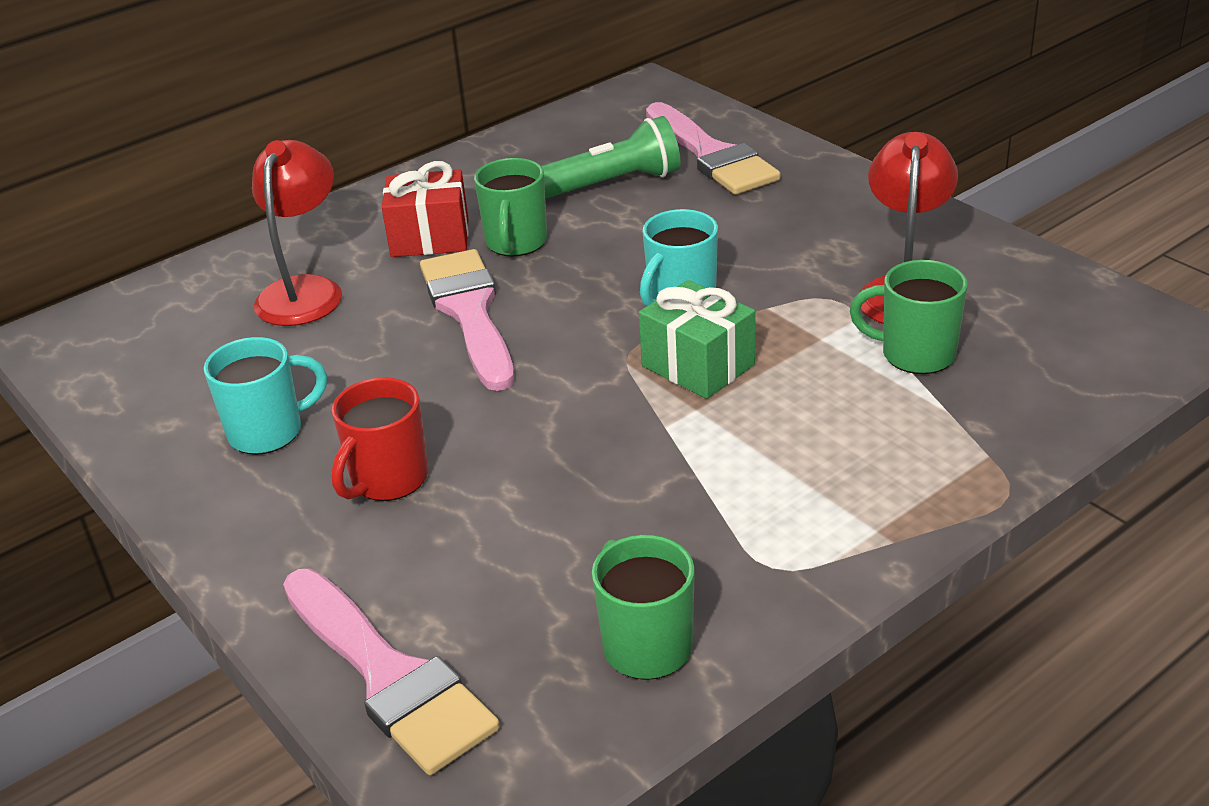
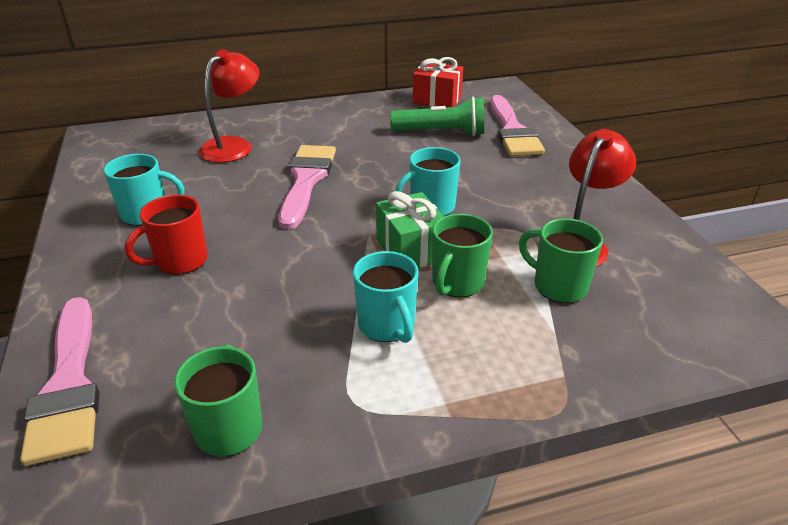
camera: 20 degrees right, 0 degrees up
red gift [382,161,469,257] -> red gift moved to [413,57,463,108]
green mug [474,158,547,257] -> green mug moved to [432,214,493,297]
none -> turquoise mug [353,251,419,343]

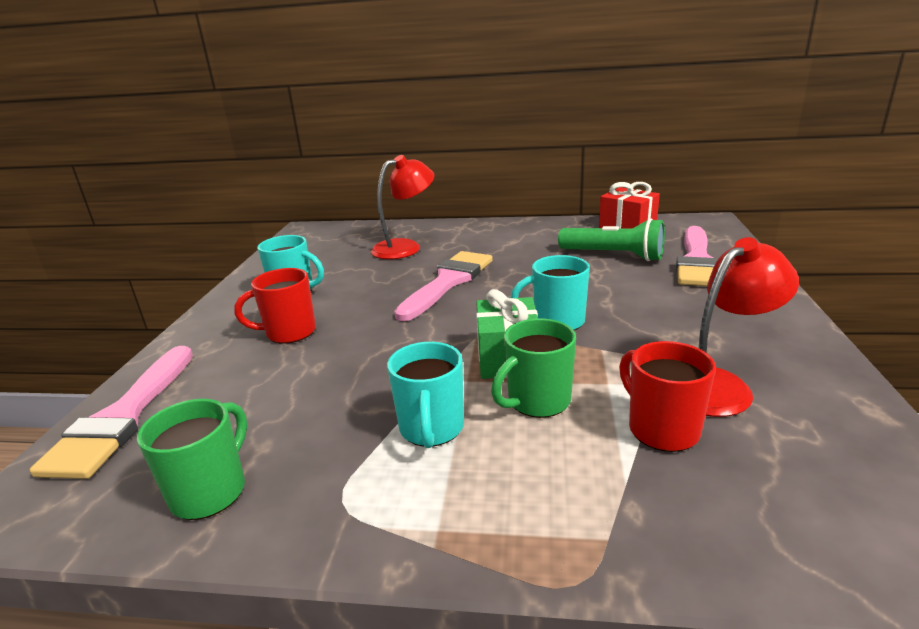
camera: 25 degrees right, 10 degrees down
green mug [519,218,603,303] -> red mug [619,341,716,452]

